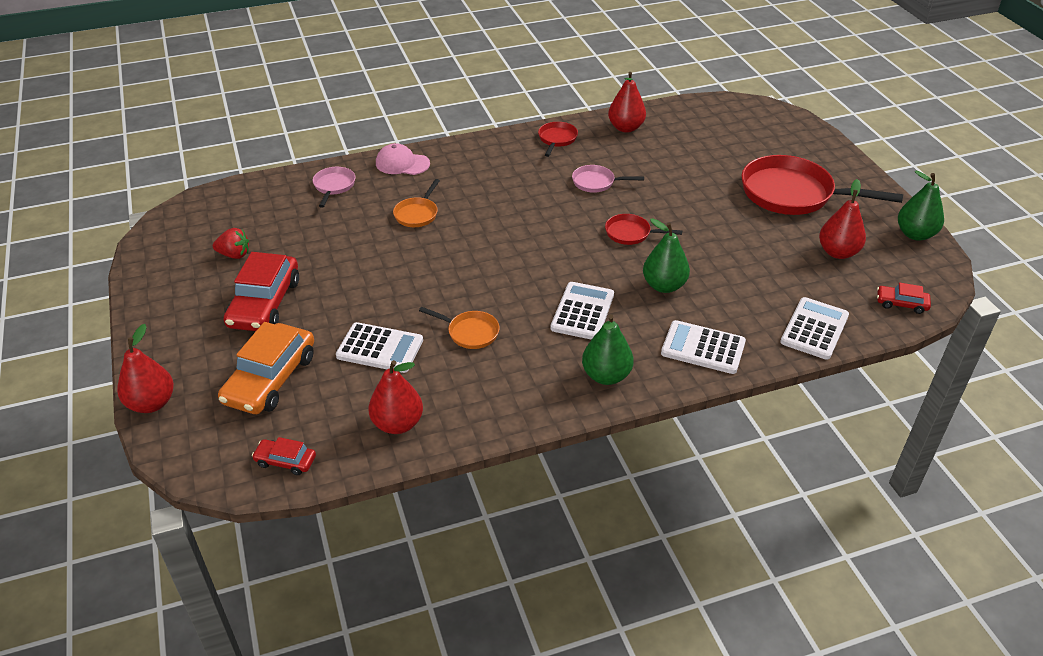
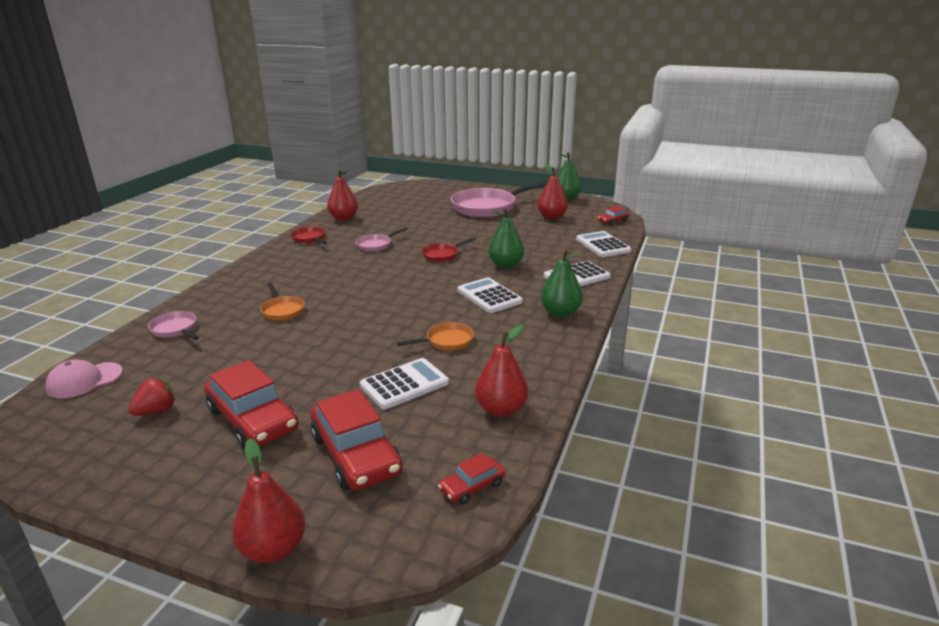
camera: 50 degrees left, 15 degrees down
orange car [218,322,314,414] -> red car [311,389,402,491]
pink cap [376,143,430,175] -> pink cap moved to [45,360,123,398]
red pan [741,155,903,215] -> pink pan [450,181,548,217]

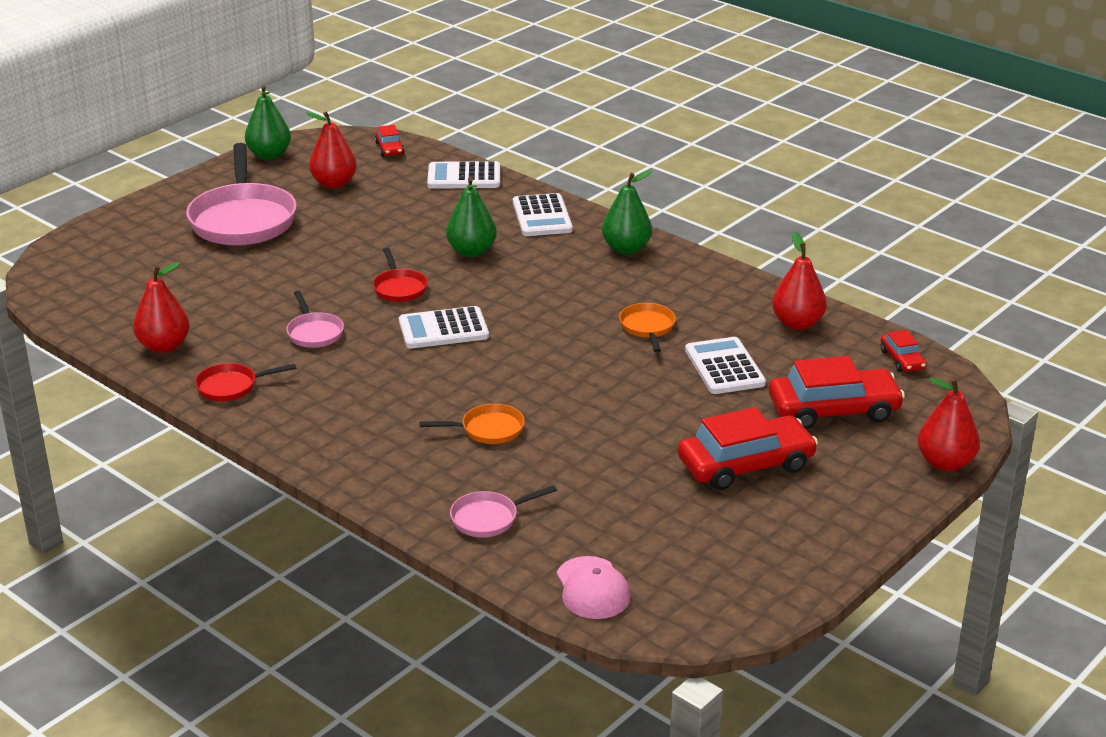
camera: 70 degrees left, 5 degrees up
red strawberry [128,378,175,416] -> none
white calculator [457,278,523,313] -> white calculator moved to [399,306,489,349]

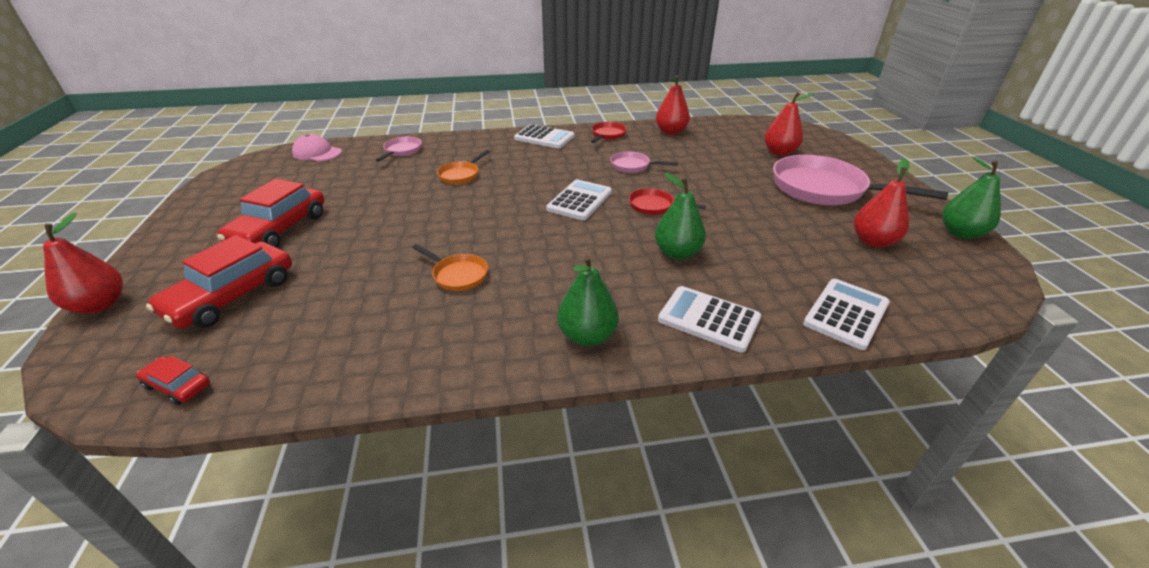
camera: 130 degrees right, 5 degrees up
red car [375,125,405,157] -> none
white calculator [685,337,766,394] -> white calculator moved to [514,124,575,149]
red pear [772,232,827,330] -> red pear moved to [764,92,815,156]

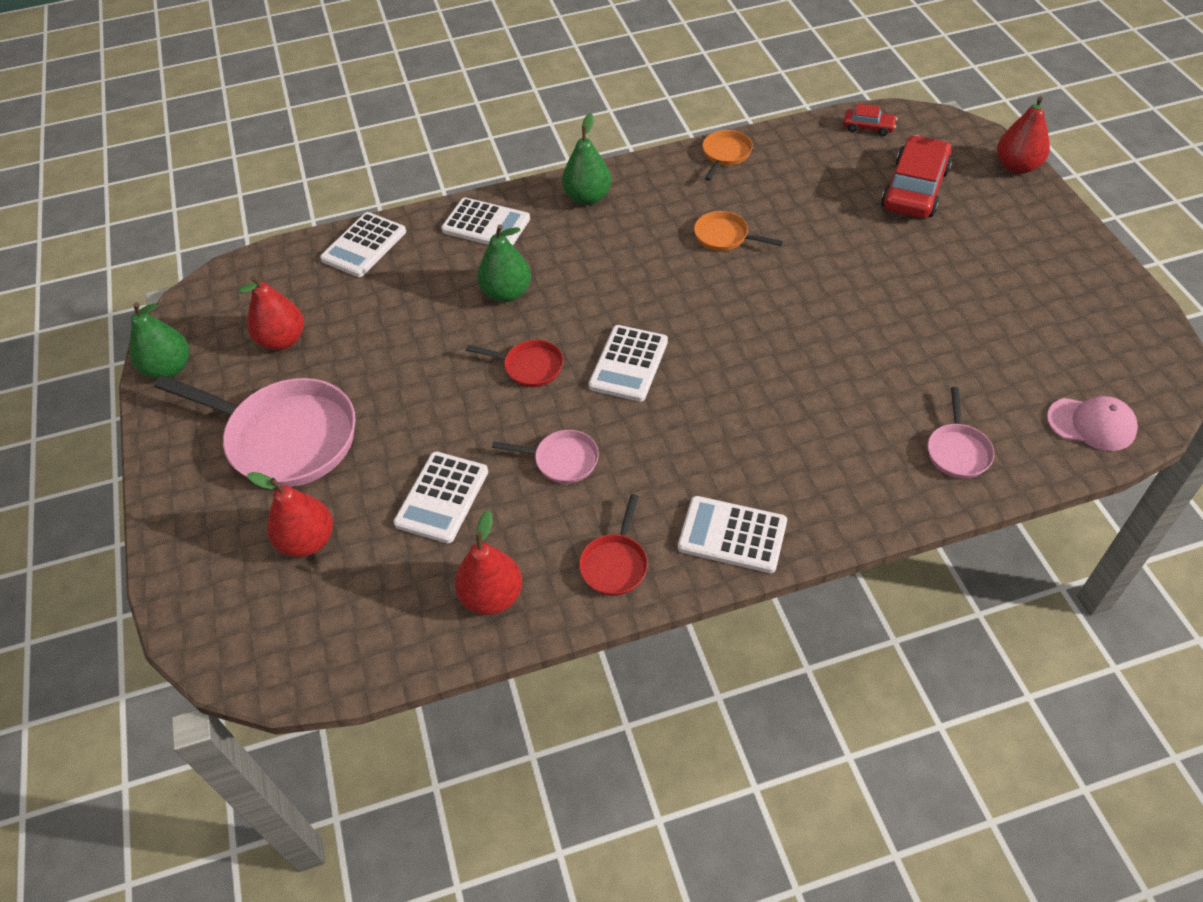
camera: 175 degrees right, 15 degrees up
red car [217,179,325,248] -> none
orange pan [437,150,490,184] -> orange pan moved to [702,130,753,181]
none -> white calculator [394,452,488,543]

